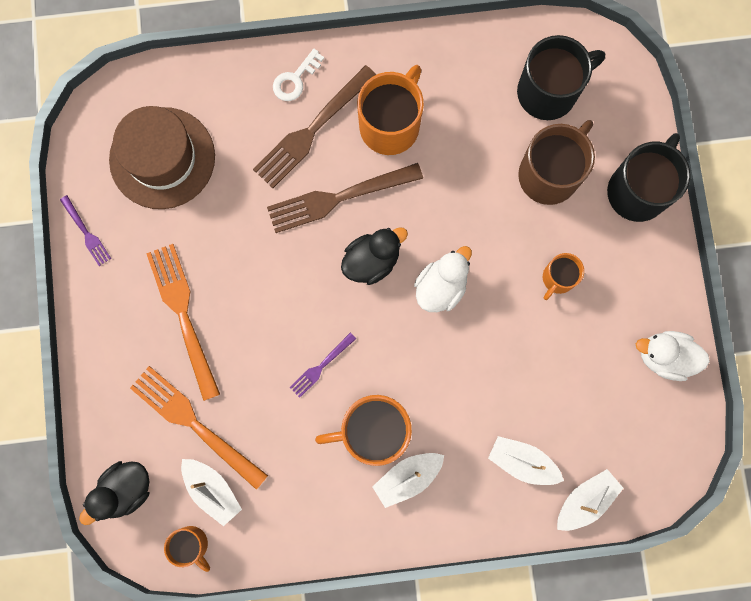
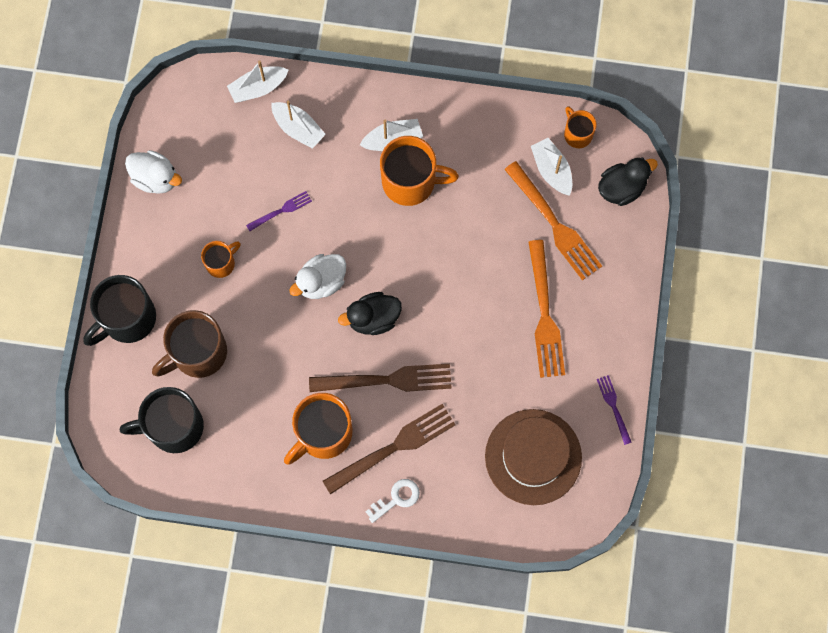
camera: 165 degrees left, 5 degrees down
purple fork [290,333,356,398] -> purple fork moved to [246,191,312,231]

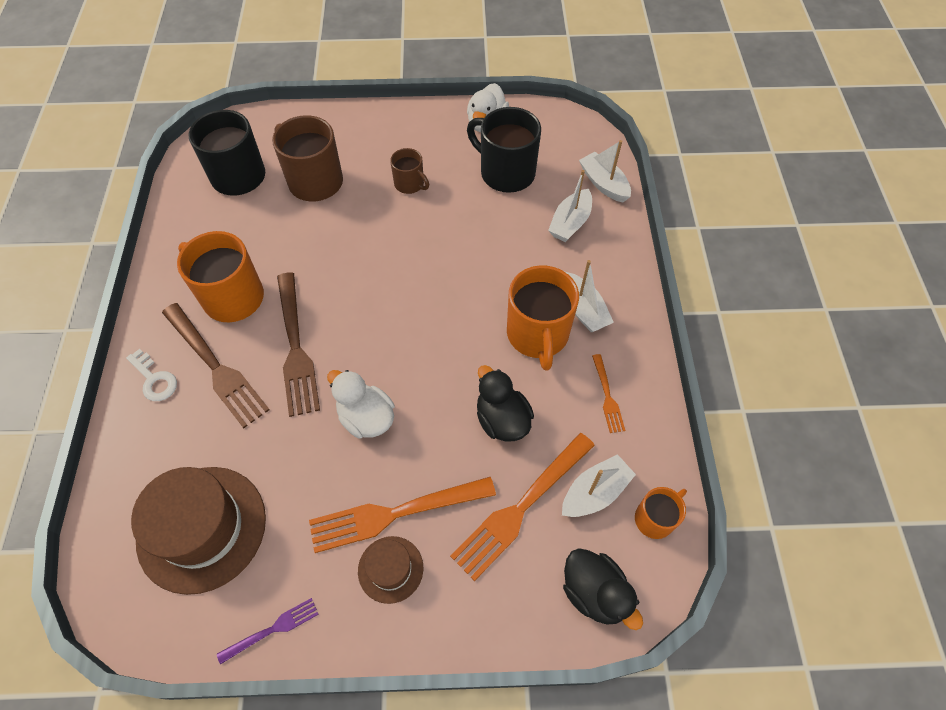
camera: 80 degrees right, 15 degrees down
black mug [83,275,156,346] -> black mug moved to [467,107,541,193]
orange mug [201,241,241,278] -> brown mug [390,148,429,194]
purple fork [246,191,312,231] -> none
white duck [289,254,346,299] -> white duck moved to [327,370,395,439]
black duck [338,292,402,335] -> black duck moved to [477,365,534,442]
none -> brown hat [358,536,423,604]
none -> orange fork [592,354,625,433]

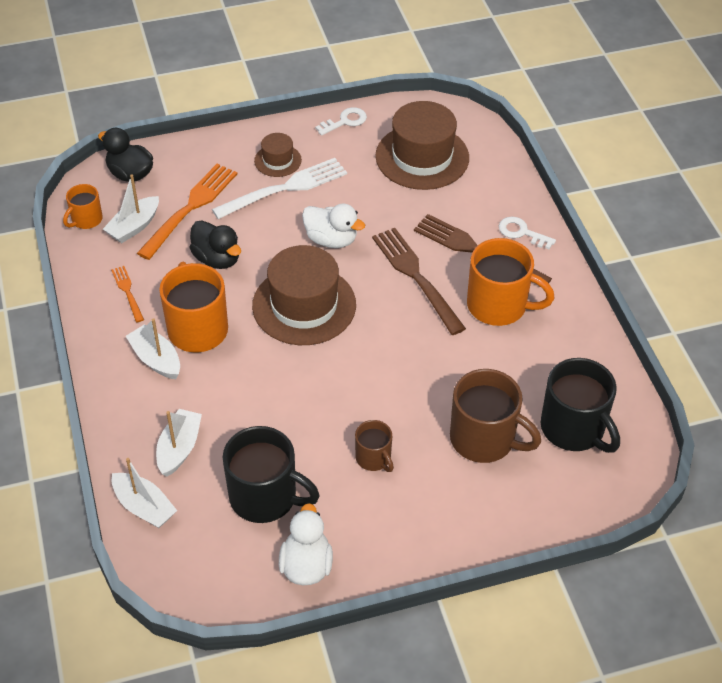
camera: 165 degrees right, 10 degrees down
purple fork [217,598,319,664] -> white key [315,107,367,136]
orange fork [309,477,496,553] -> white fork [212,158,347,219]
brown mug [390,148,429,194] -> brown mug turned 150 degrees counterclockwise [355,420,394,472]
none -> brown hat [252,245,356,345]

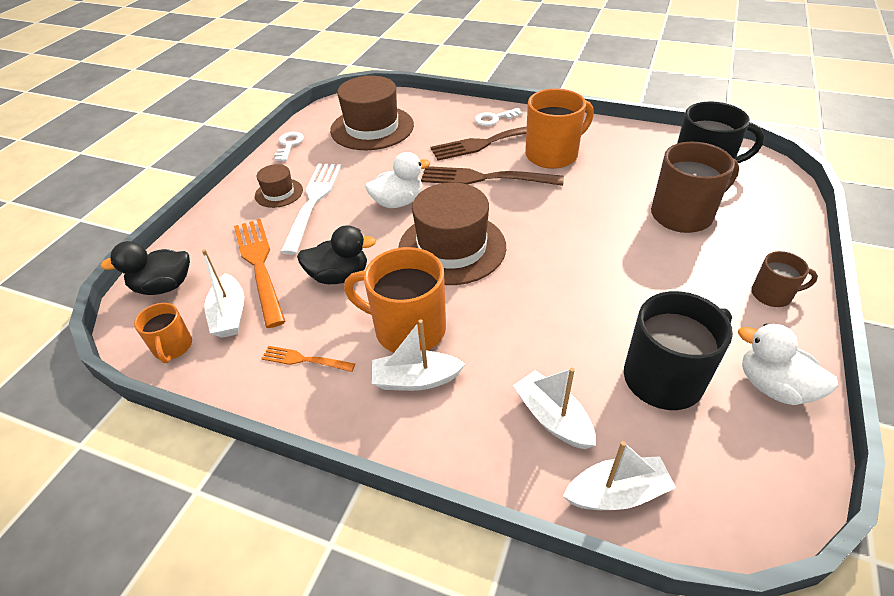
camera: 50 degrees left, 5 degrees down
brown mug [355,420,394,472] -> brown mug moved to [751,251,818,307]

